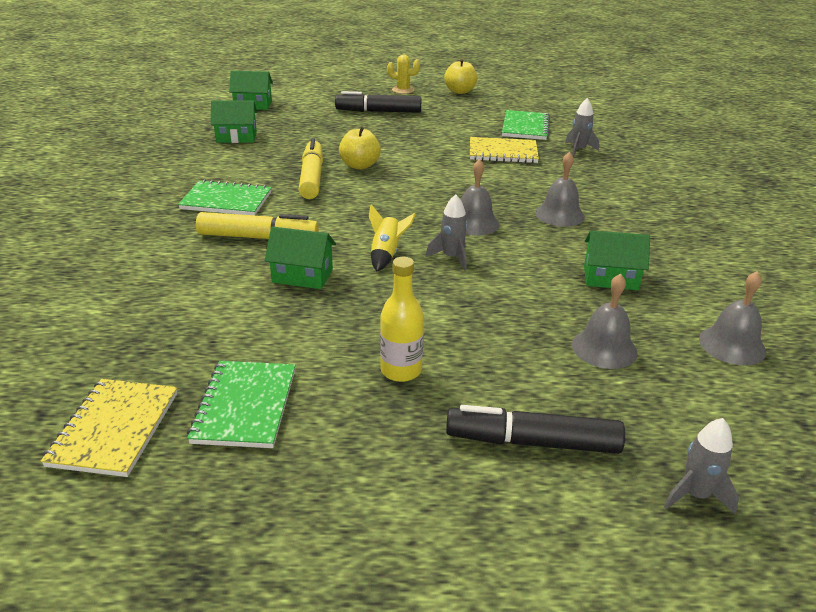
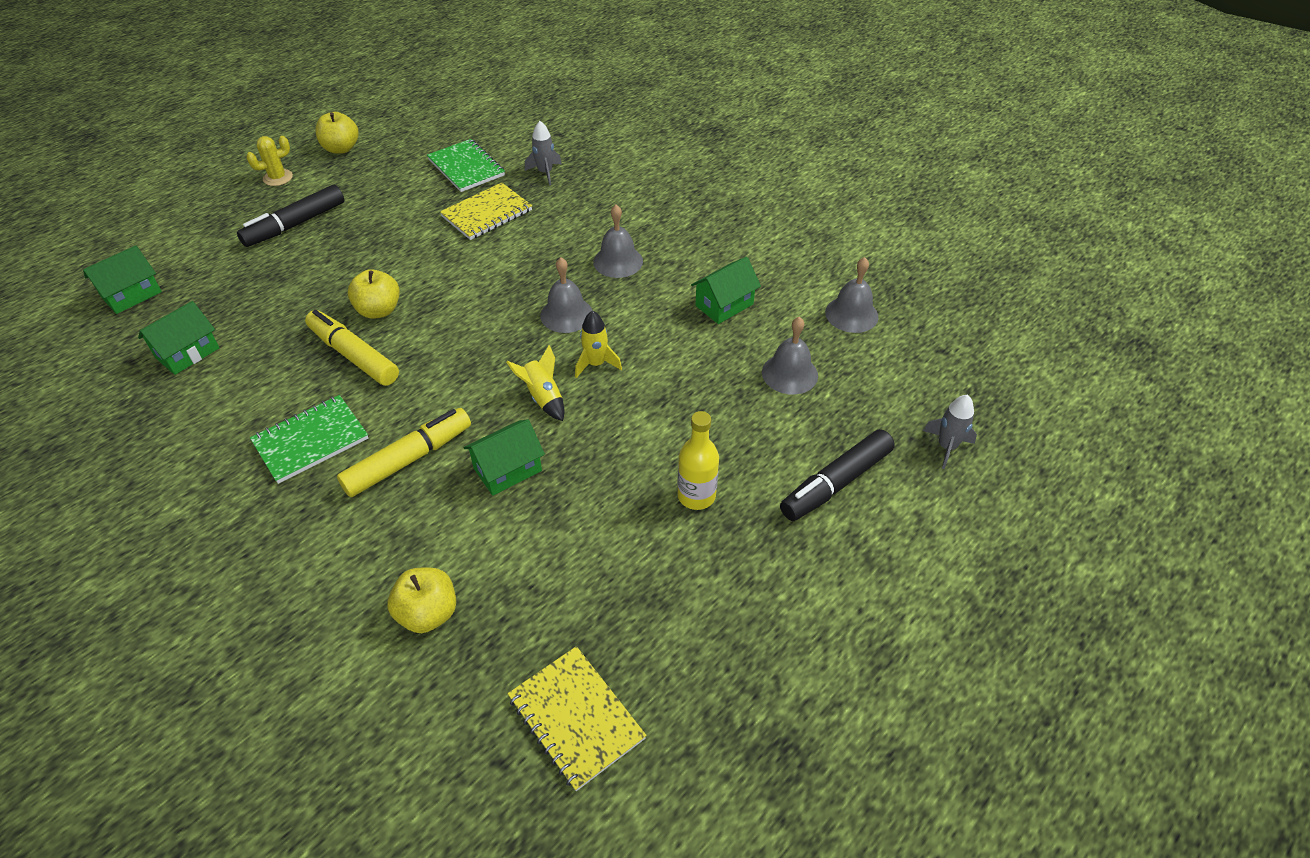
camera: 45 degrees left, 15 degrees up
green notebook [187,361,296,448] -> none
grey rocket [426,194,468,271] -> yellow rocket [575,311,622,378]
none -> yellow apple [388,567,456,633]

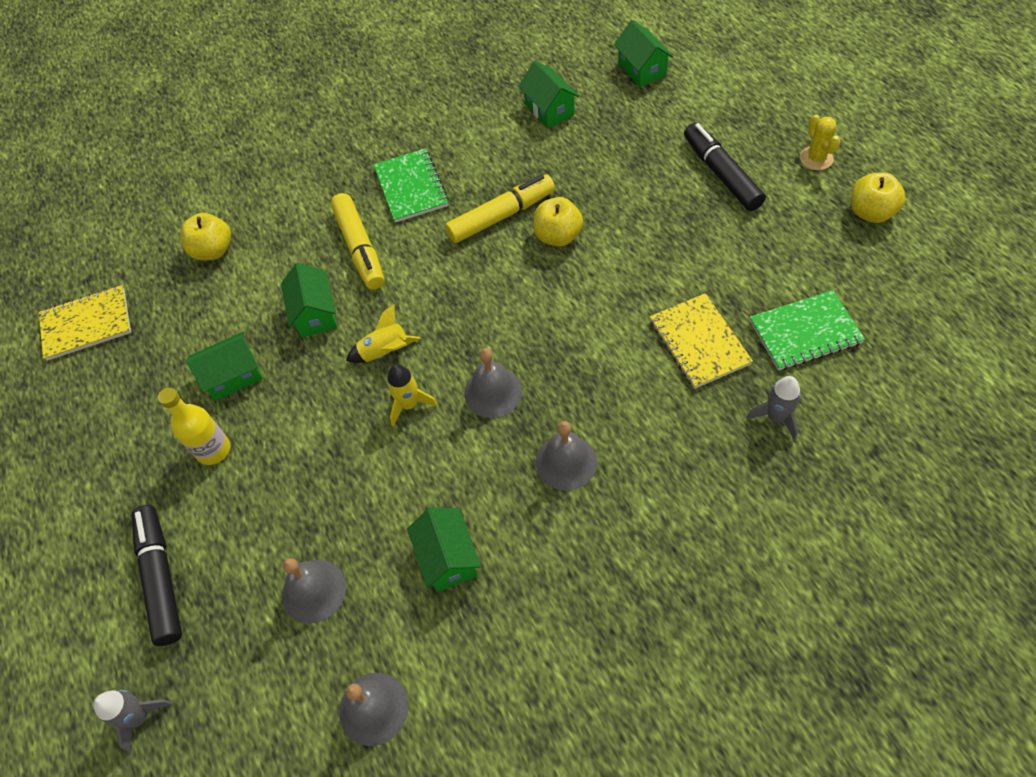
camera: 115 degrees right, 10 degrees up
none -> green house [186,332,263,401]

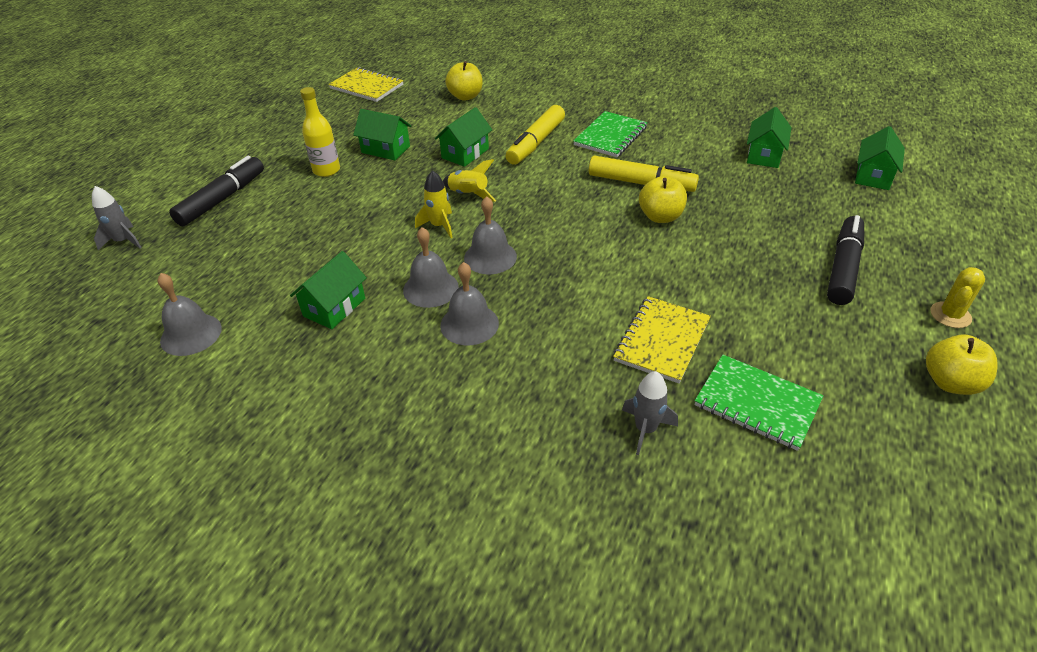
camera: 45 degrees right, 15 degrees down
grey bell [282,558,346,623] -> grey bell moved to [403,227,459,308]

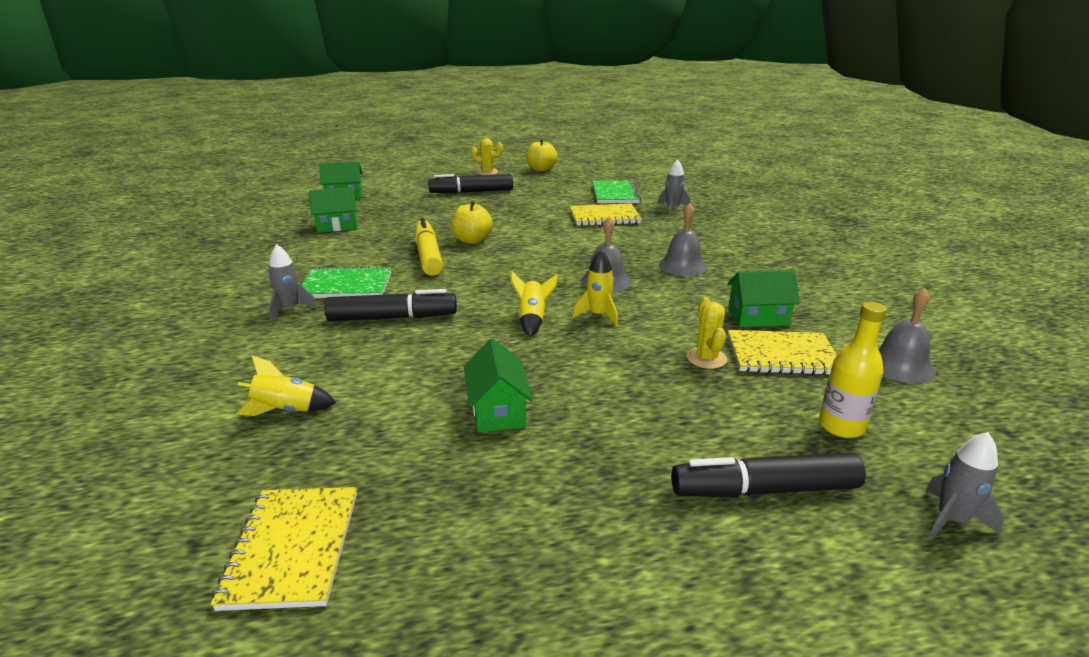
camera: 125 degrees left, 15 degrees down
yellow bottle [300,87,340,177] -> yellow bottle moved to [819,301,887,438]
grey bell [403,227,459,308] -> none
green house [435,107,492,167] -> none
yellow apple [445,61,483,101] -> yellow rocket [236,356,336,416]
yellow marker [506,105,565,165] -> black marker [324,289,457,321]
none -> grey rocket [268,244,318,321]
none -> yellow cactus [687,297,727,369]
none -> yellow notebook [728,330,837,375]

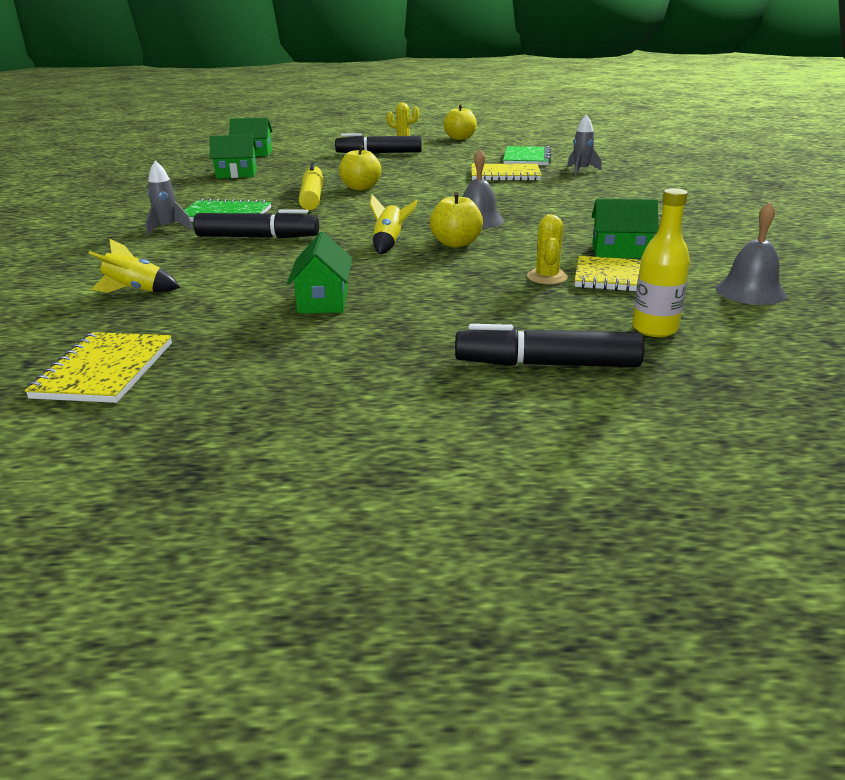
camera: 10 degrees right, 0 degrees up
yellow rocket [572,249,618,326] -> yellow apple [430,192,483,248]
grey bell [659,203,707,276] -> none
grey rocket [925,432,1004,540] -> none

